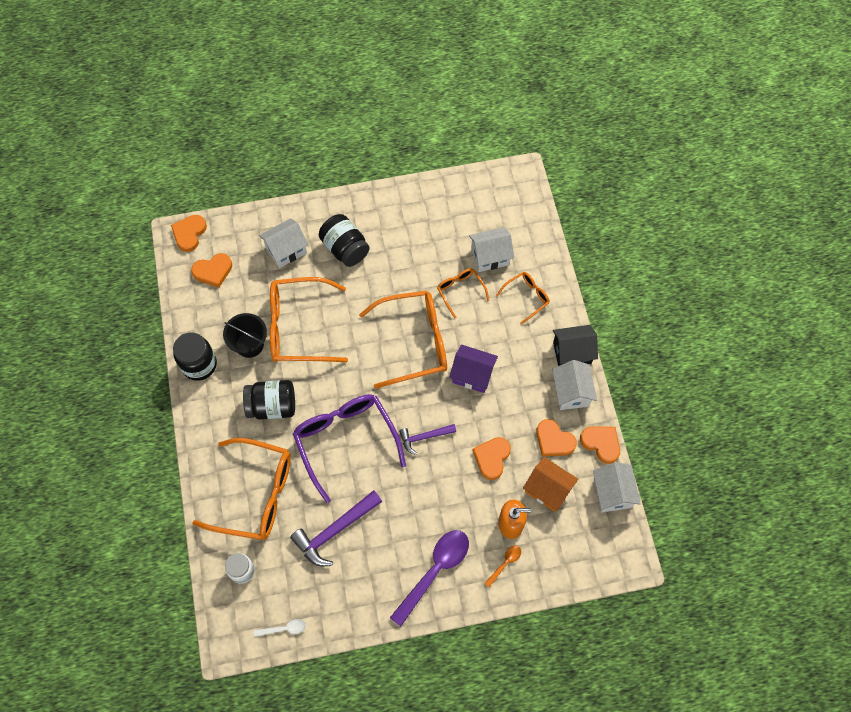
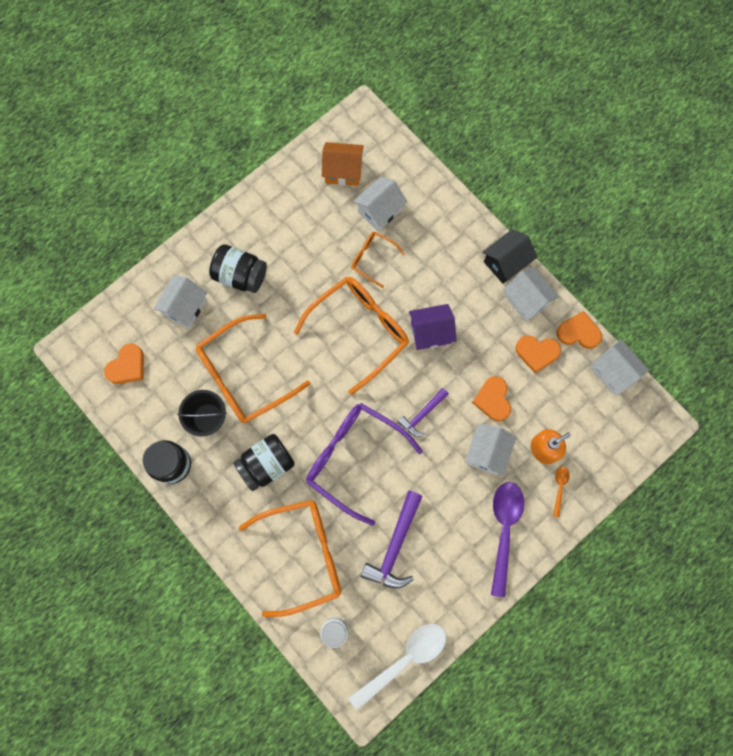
camera: 30 degrees left, 10 degrees up
orange heart [171,215,207,252] -> none
white spoon [254,619,306,637] -> white spoon [348,624,446,710], size x2.19
orange glasses [496,272,550,325] -> none
orange house [523,457,578,512] -> orange house moved to [322,142,364,186]
none -> white house [465,423,517,477]

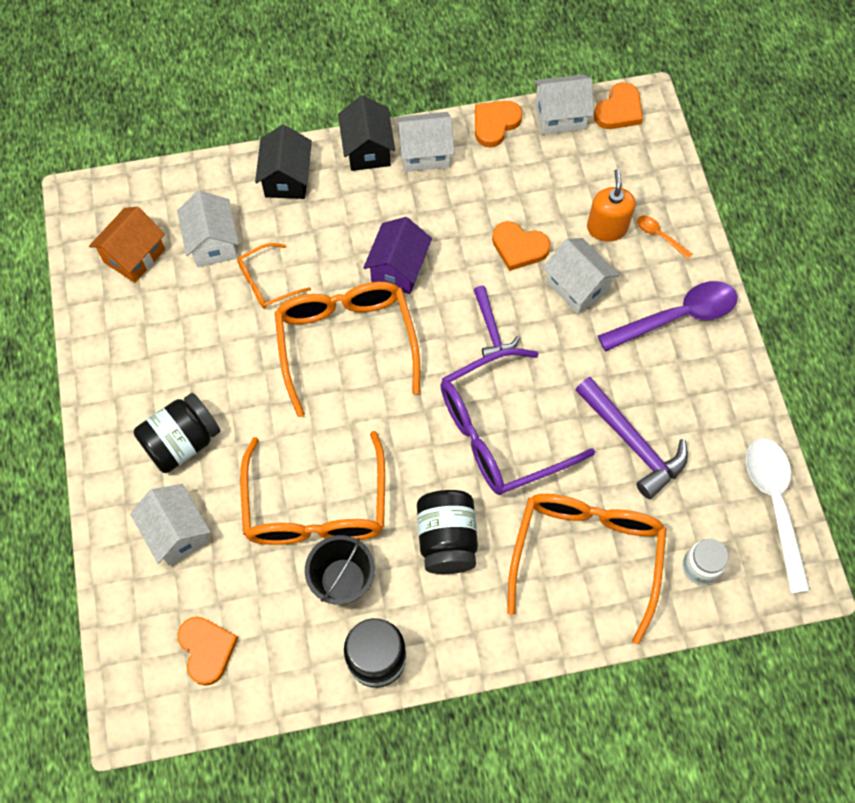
camera: 60 degrees left, 10 degrees down
purple spoon [491,482,524,597] -> purple spoon turned 120 degrees clockwise [598,281,738,352]
orange heart [516,335,561,373] -> orange heart moved to [594,82,643,129]
none -> black house [255,125,312,199]

